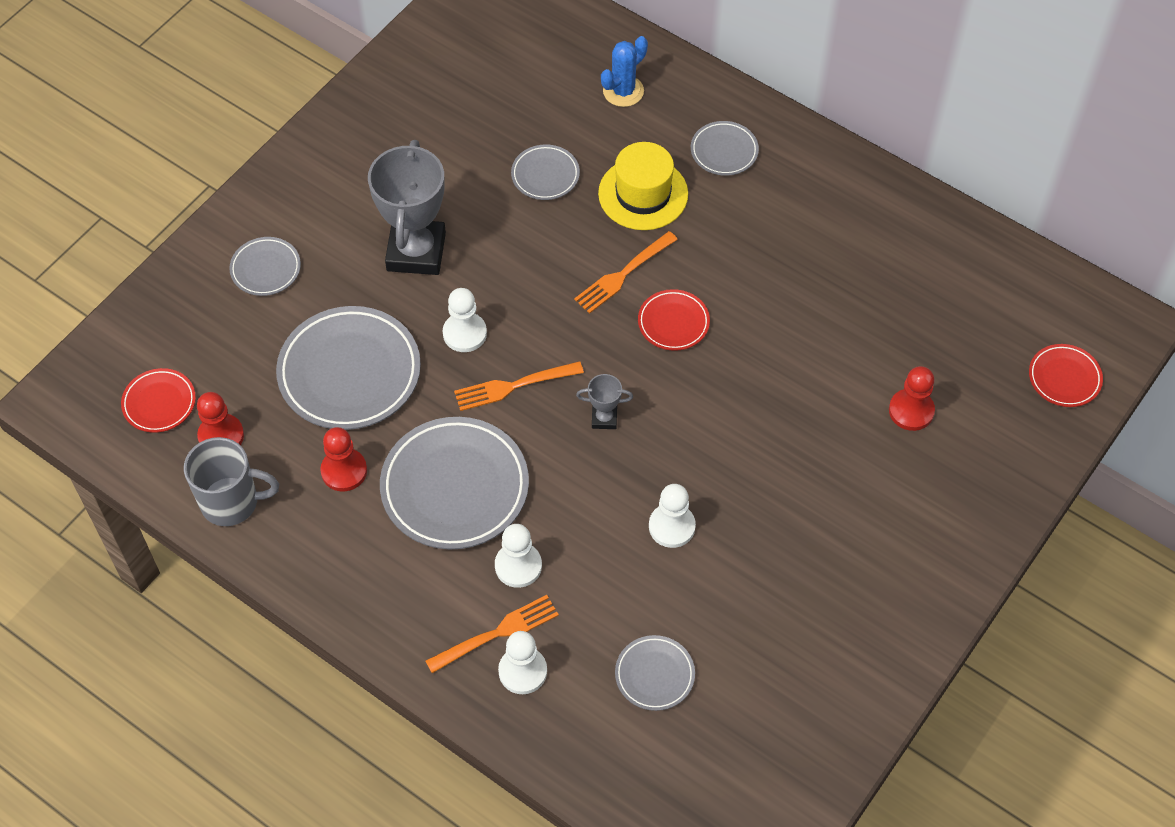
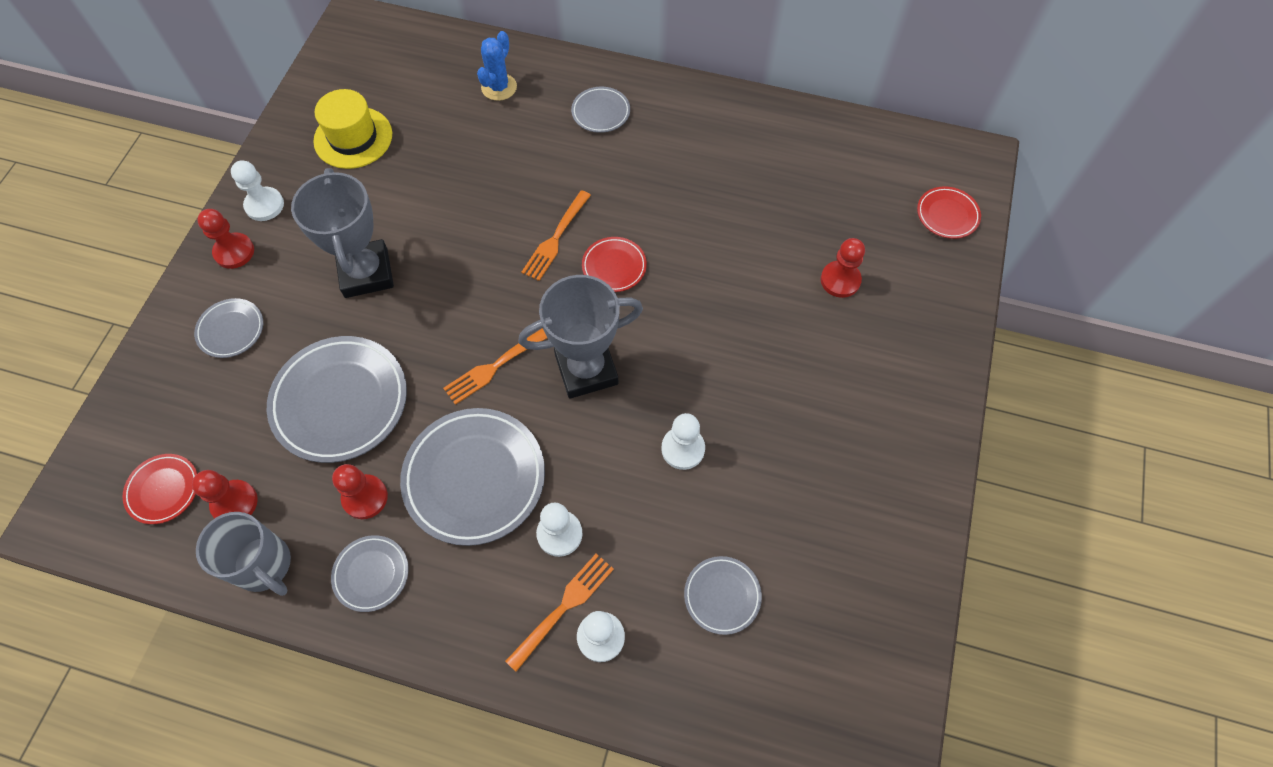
camera: 20 degrees left, 5 degrees up
grey mug [184,437,279,526] -> grey mug turned 60 degrees clockwise [196,512,291,596]
white pawn [443,288,487,352] -> white pawn moved to [231,161,284,221]
grey plate [511,144,580,200] -> grey plate moved to [331,535,409,612]
grey trophy [576,374,633,429] -> grey trophy [518,275,643,399], size x2.26
yellow hat [598,142,688,230] -> yellow hat moved to [313,89,392,169]
none -> red pawn [197,209,254,269]

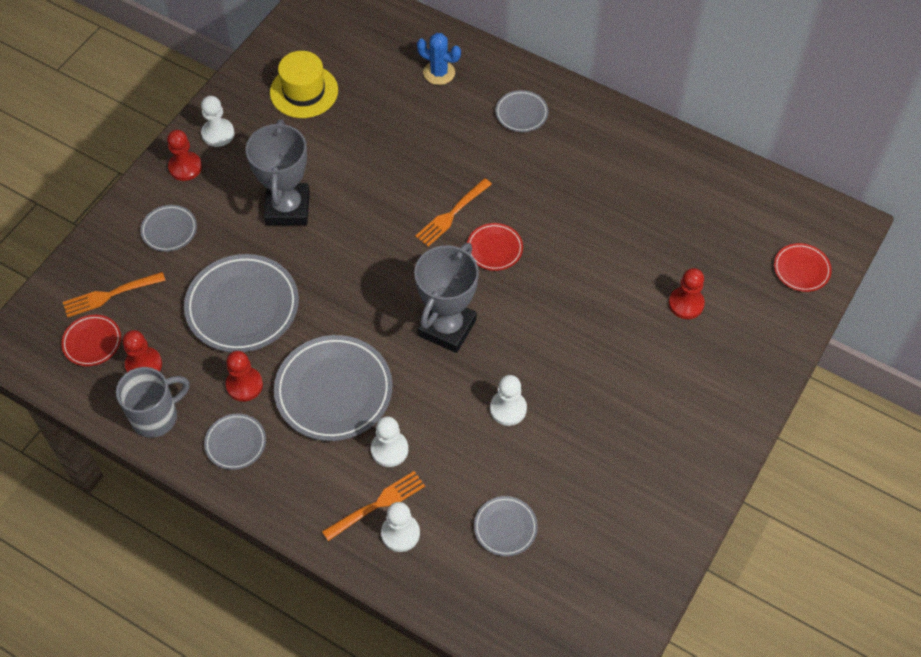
camera: 15 degrees right, 5 degrees down
grey mug [196,512,291,596] -> grey mug turned 90 degrees counterclockwise [116,367,189,438]
orange fork [443,328,547,405] -> orange fork moved to [63,272,166,318]
blue cactus [477,31,517,101] -> blue cactus turned 75 degrees clockwise [417,33,461,85]
grey trophy [518,275,643,399] -> grey trophy turned 60 degrees counterclockwise [414,243,479,353]

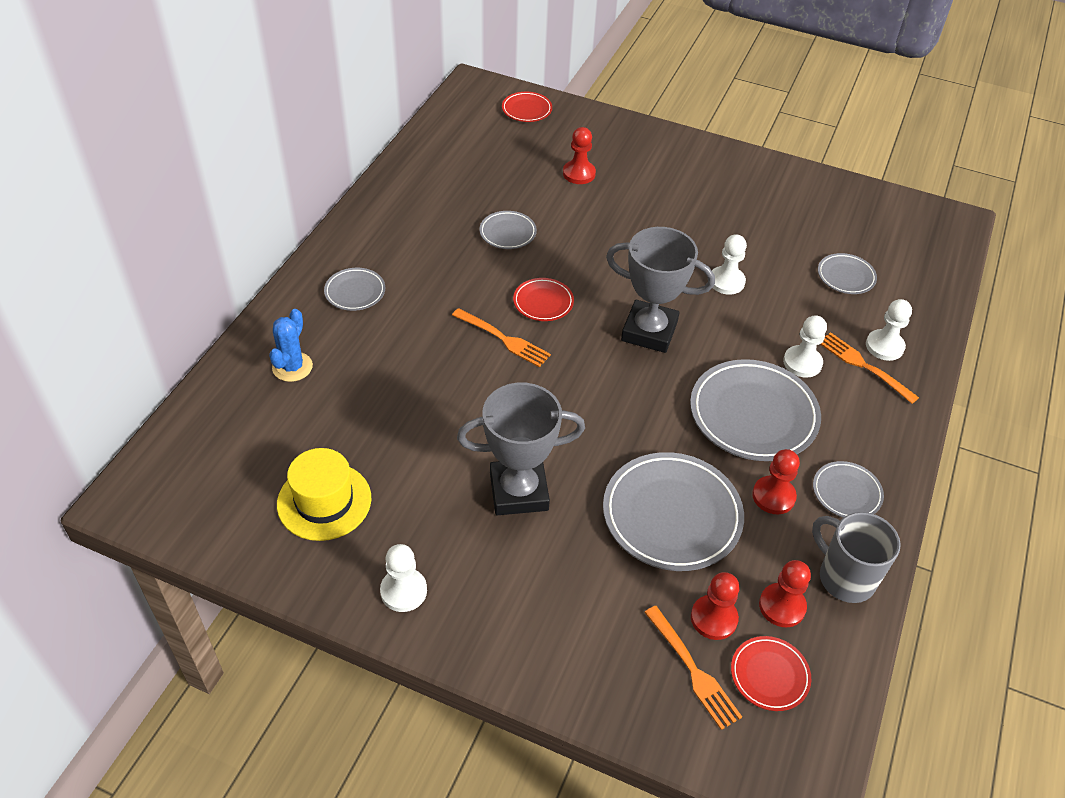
camera: 100 degrees left, 10 degrees down
grey plate [140,205,197,252] -> grey plate moved to [479,211,537,249]
red pawn [167,130,202,181] -> red pawn moved to [691,572,740,640]

